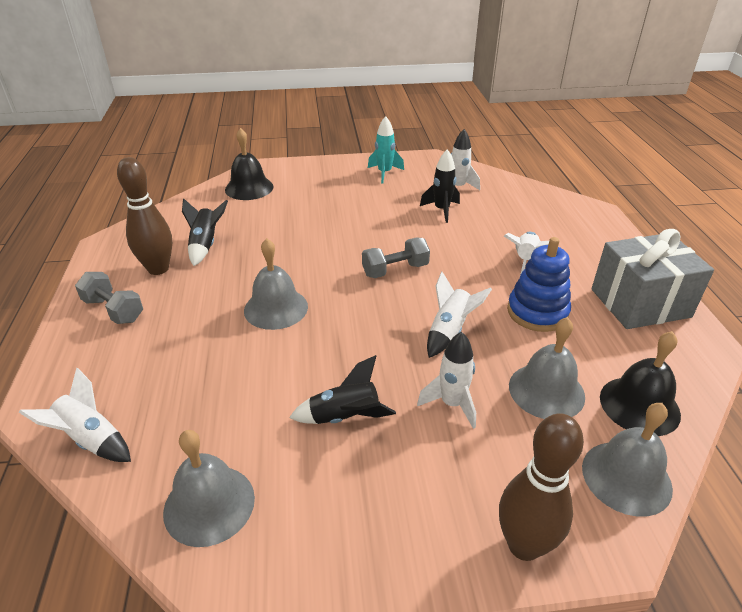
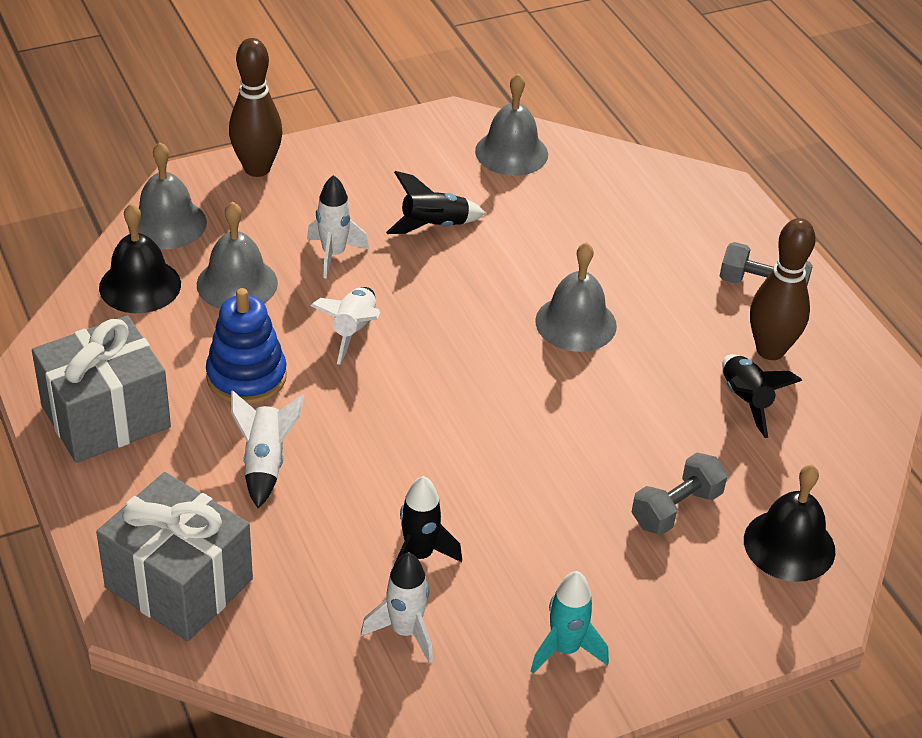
camera: 160 degrees right, 5 degrees up
white rocket [19,368,131,462] -> none
grey dumbbell [362,238,430,278] -> grey dumbbell moved to [632,453,728,535]
none -> grey gift [96,472,253,641]

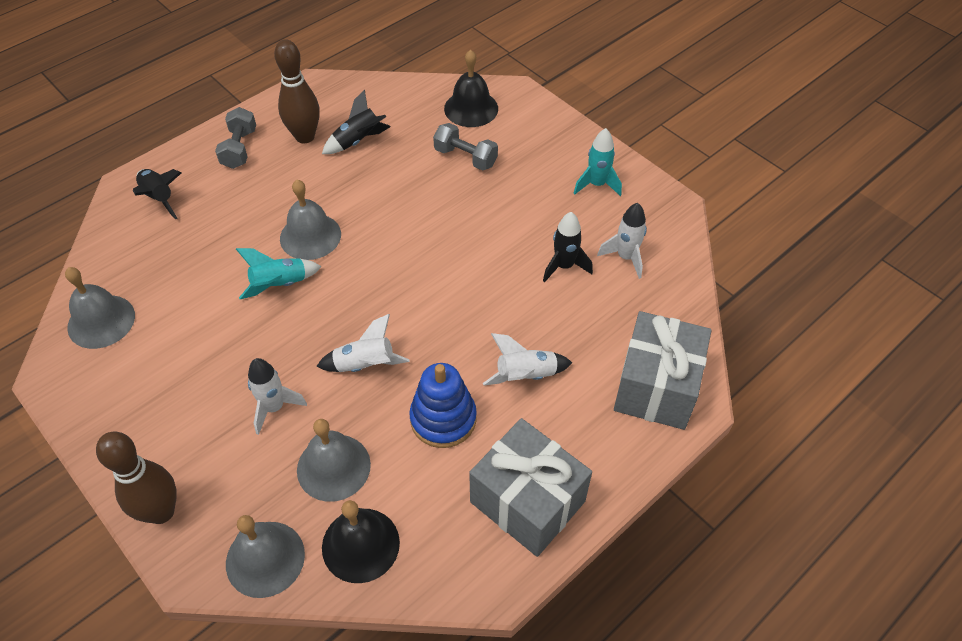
camera: 105 degrees left, 10 degrees up
black rocket [386,171,485,234] -> black rocket moved to [133,169,181,220]
none -> turquoise rocket [236,248,322,299]

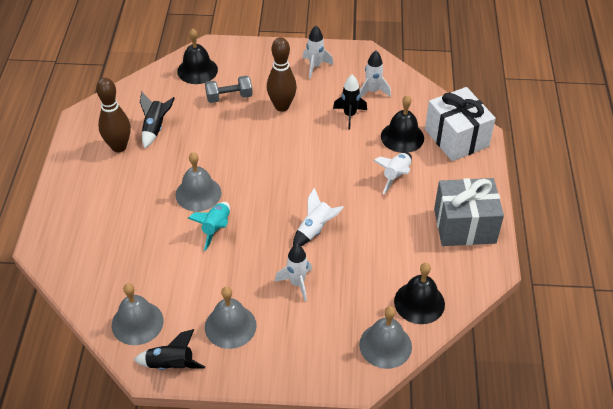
camera: 45 degrees left, 5 degrees down
brown bowling pin [96,432,177,524] -> brown bowling pin moved to [267,37,297,112]
black rocket [133,169,181,220] -> black rocket moved to [134,329,205,370]
grey dumbbell [215,107,256,169] -> none
grey bell [297,419,371,502] -> grey bell moved to [205,287,257,349]
blue stacking toy [409,363,477,448] -> none
turquoise rocket [574,128,622,196] -> white rocket [303,26,334,79]
grey gift [614,311,712,430] -> white gift [425,87,496,161]
none -> black bell [381,95,424,153]

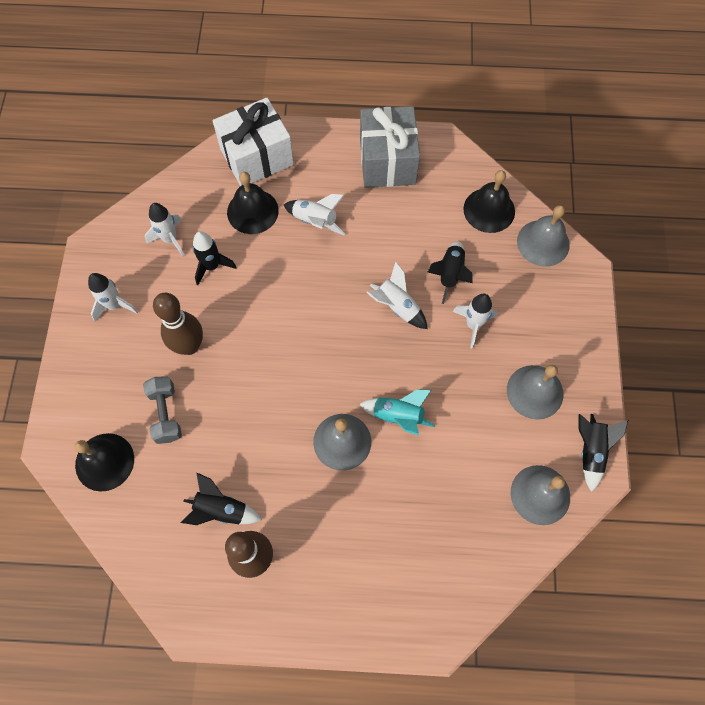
camera: 90 degrees left, 20 degrees up
none -> black rocket [428,241,473,304]

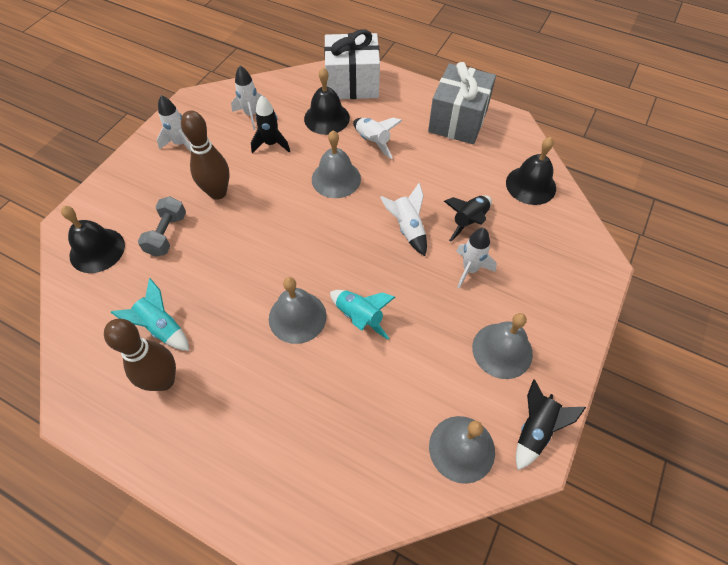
camera: 25 degrees right, 10 degrees down
black rocket [181,473,262,525] -> turquoise rocket [110,278,189,351]
grey bell [517,205,570,267] -> grey bell moved to [312,131,361,198]

